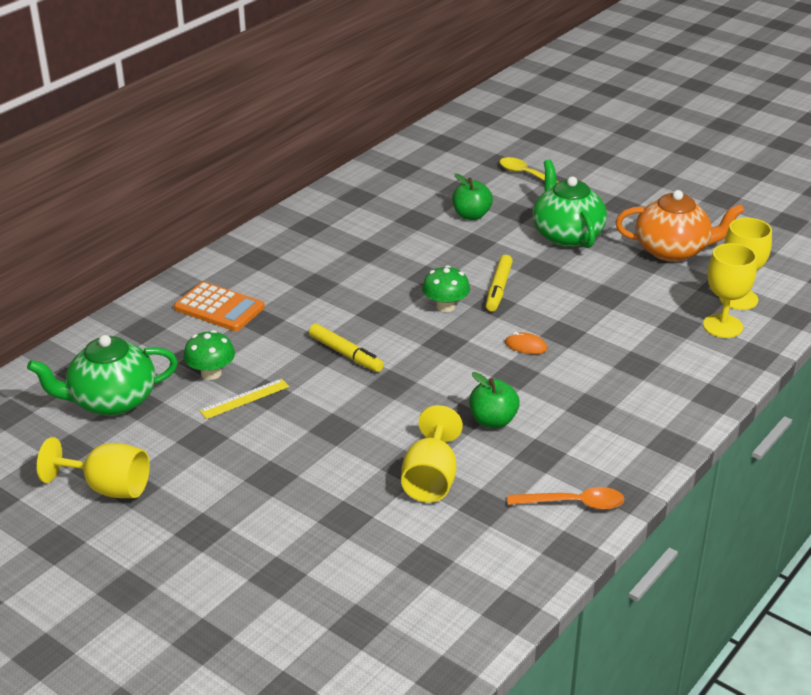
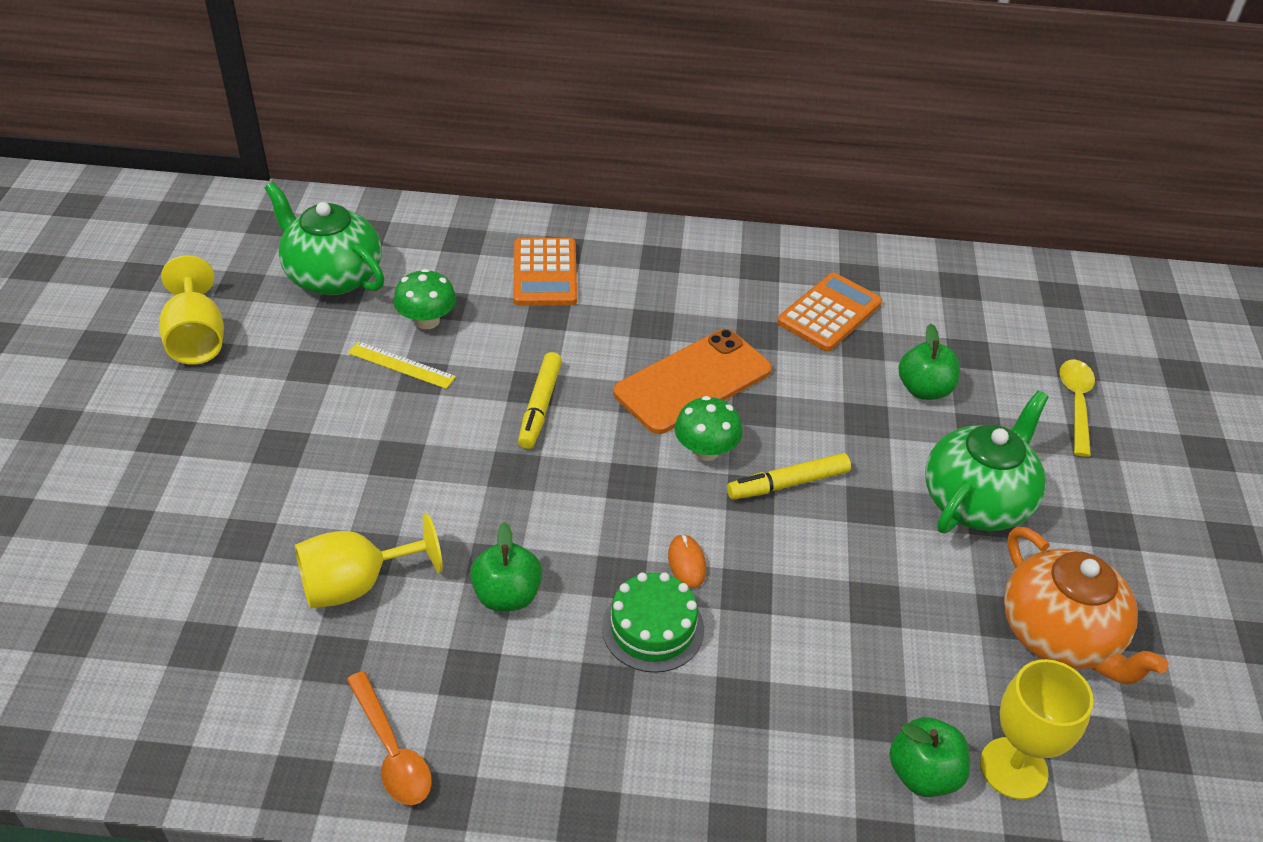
camera: 55 degrees right, 10 degrees up
yellow goblet [703,243,757,338] -> green apple [889,717,970,797]
none -> green cake [602,572,704,673]
none -> orange phone [613,329,772,434]
none -> orange calculator [777,272,882,351]

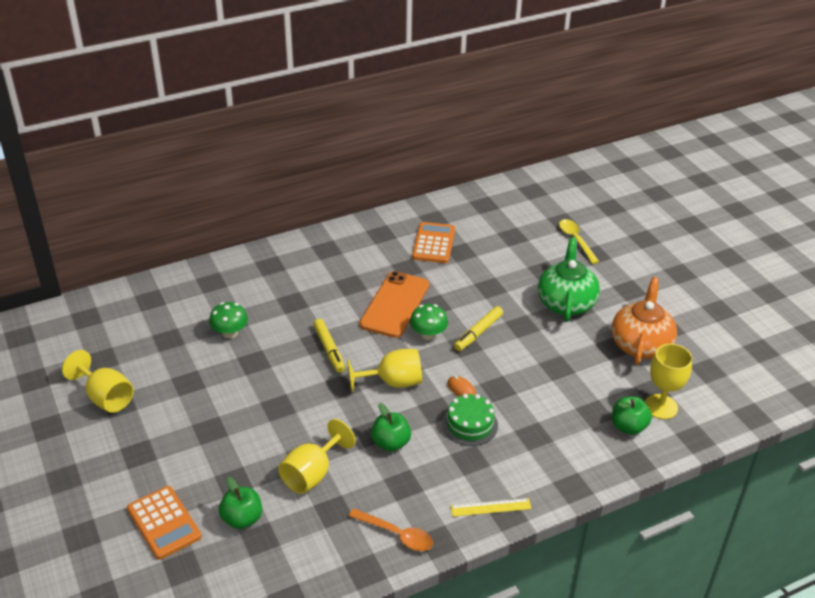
camera: 30 degrees left, 5 degrees down
green teapot [265,182,384,295] -> none
yellow ruler [348,341,456,389] -> yellow ruler moved to [451,498,532,517]
orange calculator [513,238,577,306] -> orange calculator moved to [127,486,202,560]
green apple [899,324,960,400] -> green apple moved to [219,477,262,529]
orange teapot [1004,527,1169,685] -> orange teapot turned 105 degrees counterclockwise [611,277,677,365]
none -> yellow goblet [347,349,422,392]

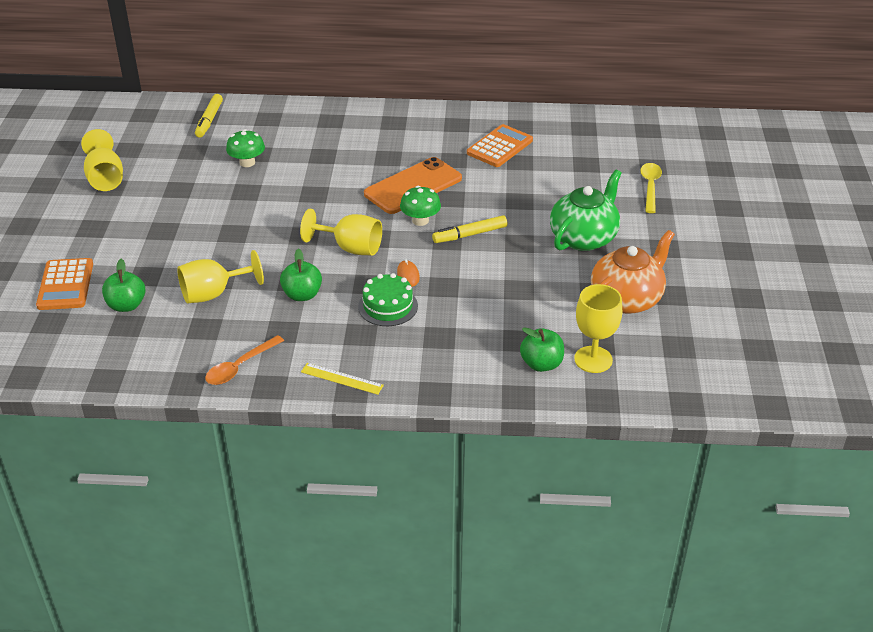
camera: 30 degrees right, 0 degrees up
yellow marker [313,319,345,373] -> yellow marker moved to [195,94,223,138]
orange spoon [349,508,433,551] -> orange spoon turned 75 degrees clockwise [205,335,284,385]

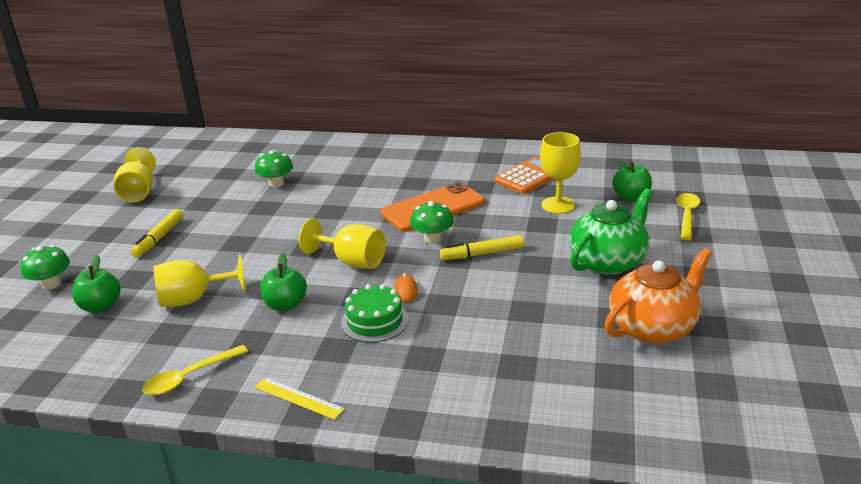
camera: 10 degrees right, 10 degrees down
orange calculator [36,258,93,310] -> green mushroom [20,245,70,289]
yellow marker [195,94,223,138] -> yellow marker moved to [131,209,183,258]
orange spoon [205,335,284,385] -> yellow spoon [142,345,248,395]
green apple [520,327,564,372] -> green apple moved to [612,160,652,202]
yellow goblet [574,284,622,373] -> yellow goblet moved to [540,132,581,214]

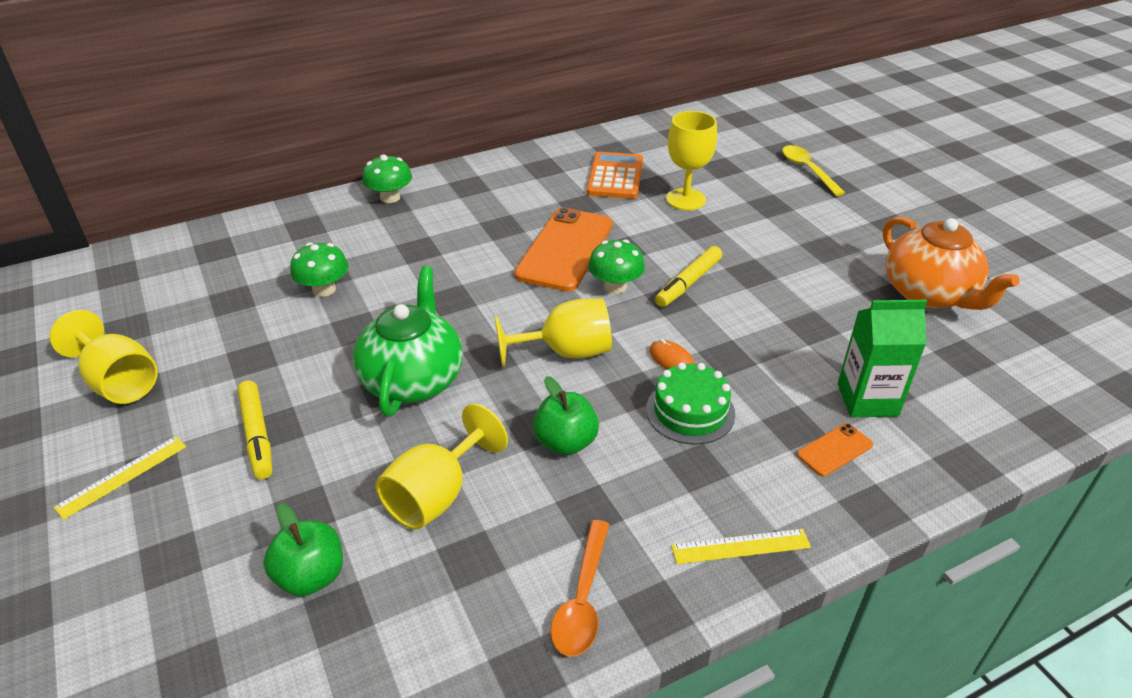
camera: 40 degrees left, 10 degrees up
green mushroom [20,245,70,289] -> green mushroom moved to [362,154,412,203]
yellow spoon [142,345,248,395] -> orange spoon [551,520,610,656]
green teapot [569,188,653,275] -> green teapot moved to [353,266,463,417]
orange teapot [604,248,712,344] -> orange teapot turned 135 degrees clockwise [883,216,1020,310]
green apple [612,160,652,202] -> none
none -> yellow ruler [54,436,187,520]
none -> orange phone [797,423,873,476]
none -> green carton [838,300,927,417]

